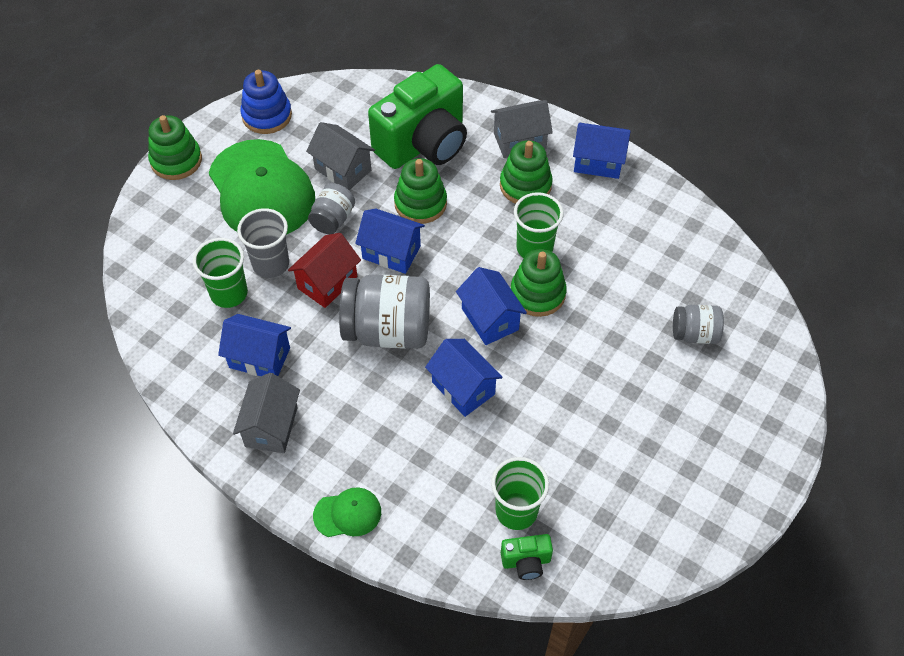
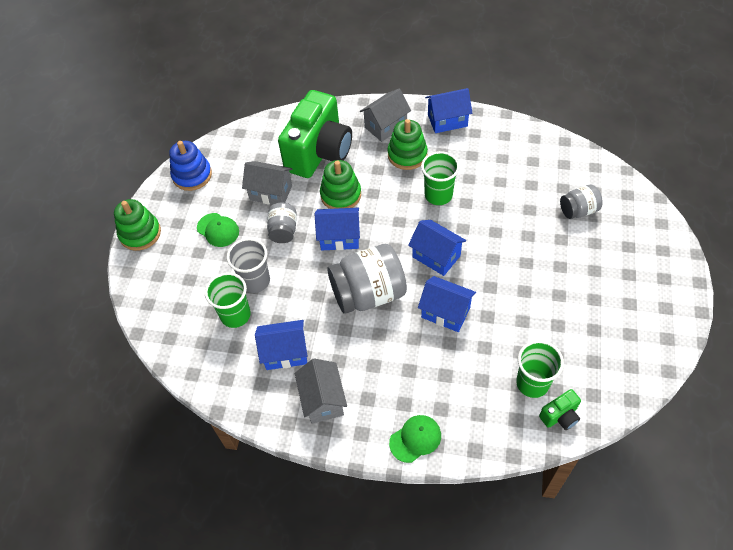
camera: 20 degrees left, 0 degrees up
green cap [209,139,315,235] -> green cap [197,213,239,247], size x0.45
red house [288,233,361,308] -> none
green stacking toy [511,249,567,317] -> none

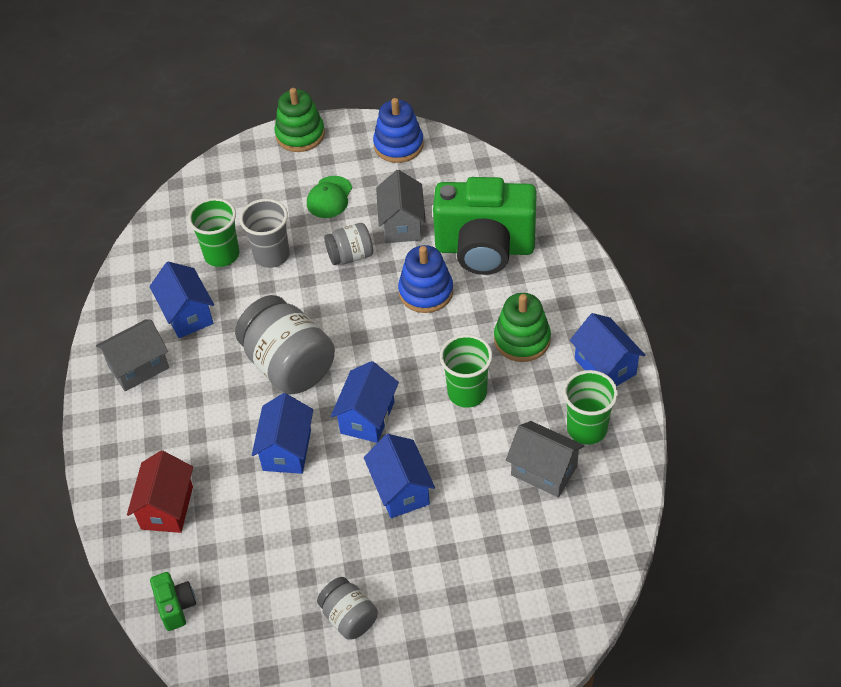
camera: 70 degrees right, 5 degrees down
blue house [314,207,360,250] -> blue house moved to [364,434,435,518]
green stacking toy [320,160,361,209] -> blue stacking toy [398,245,453,313]
grey house [360,89,411,142] -> grey house moved to [506,421,584,497]
green cap [389,415,441,463] -> none
green cup [516,340,564,398] -> green cup moved to [563,370,618,445]
green camera [539,389,581,430] -> green camera turned 150 degrees counterclockwise [150,572,196,631]
grey jar [560,184,603,219] -> grey jar moved to [317,577,378,640]
none -> red house [127,450,193,533]

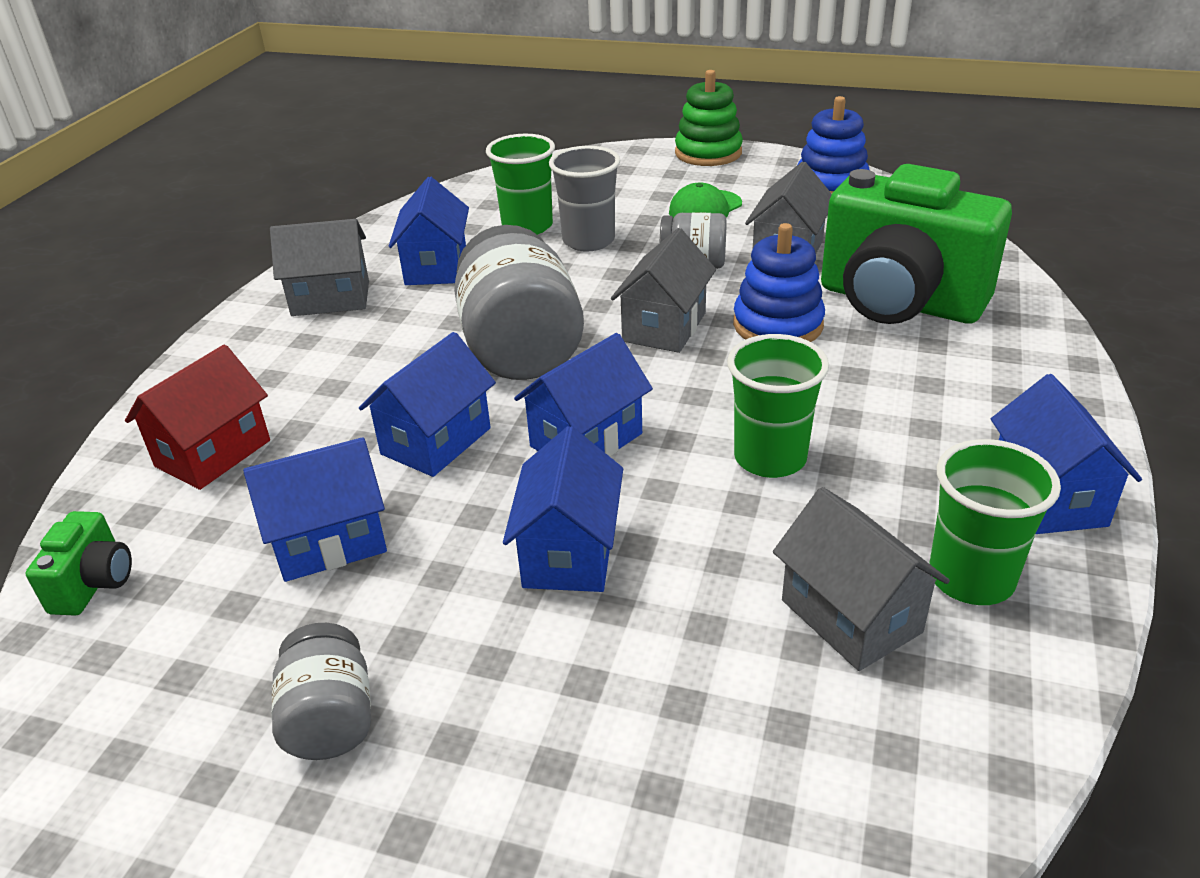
camera: 25 degrees right, 15 degrees down
green stacking toy [494,293,551,362] -> none
none -> blue house [243,437,387,582]
none -> grey house [611,228,716,353]

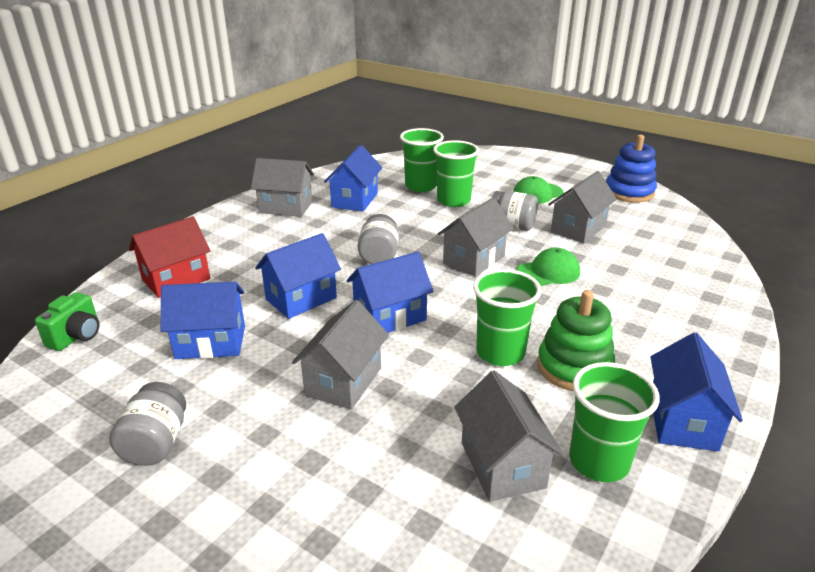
camera: 15 degrees right, 5 degrees down
grey jar [454,225,584,380] -> grey jar [357,214,399,264], size x0.54
blue house [503,426,623,592] -> grey house [292,300,389,410]
grey cup [549,146,620,252] -> green cup [433,140,479,207]
green stacking toy [675,70,743,166] -> green stacking toy moved to [537,290,615,391]
blue stacking toy [733,223,825,342] -> green cap [516,248,580,286]
green camera [821,164,1012,324] -> none

